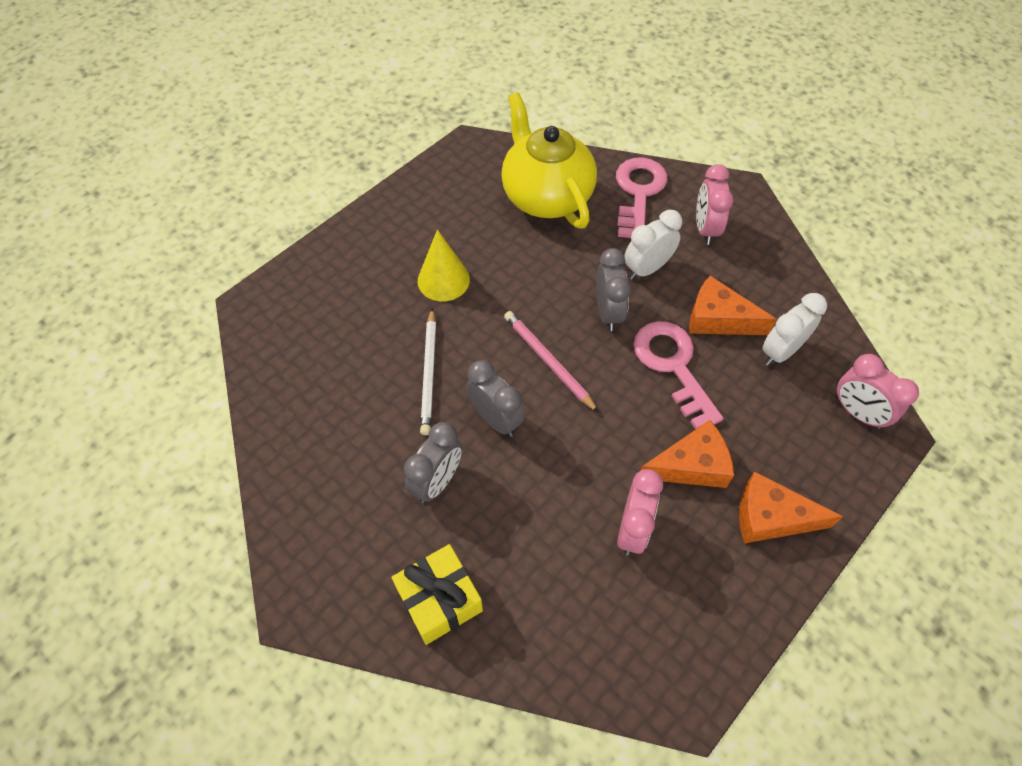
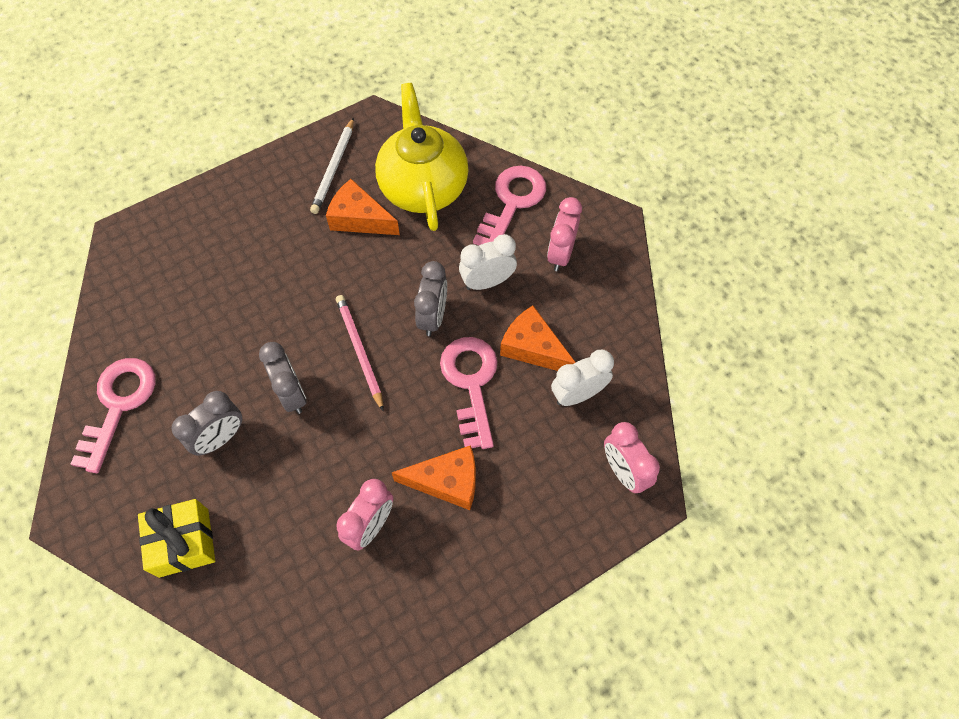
camera: 15 degrees right, 5 degrees up
yellow cone [418,229,470,301] -> none
white pencil [420,308,436,435] -> white pencil moved to [310,117,354,214]
orange cheese [739,471,843,543] -> orange cheese moved to [326,179,400,235]
none -> pink key [71,358,155,473]

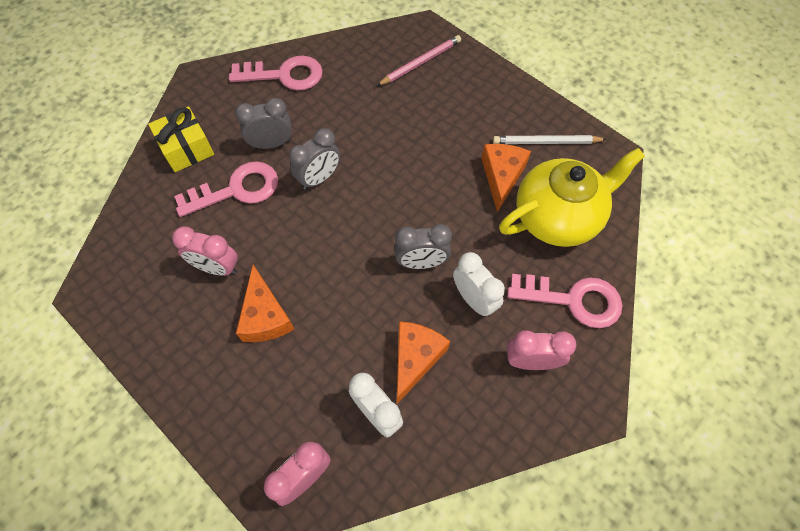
camera: 75 degrees right, 0 degrees up
grey clock [171,391,242,455] -> grey clock turned 135 degrees clockwise [235,98,292,149]
pink pencil [336,295,384,412] -> pink pencil moved to [377,35,461,86]
pink key [440,337,497,449] -> pink key moved to [174,161,278,217]

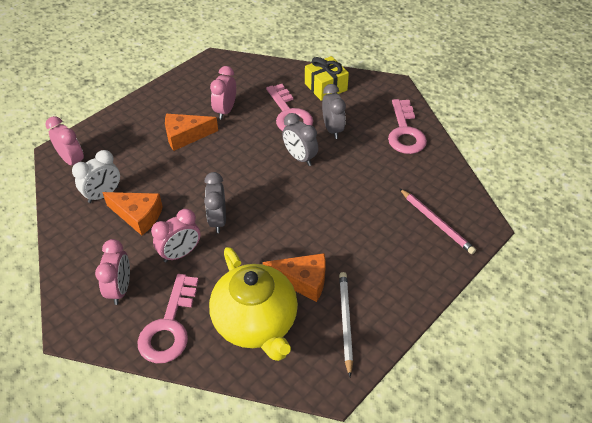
camera: 90 degrees right, 15 degrees down
white clock [453,252,505,317] -> pink clock [151,209,200,263]

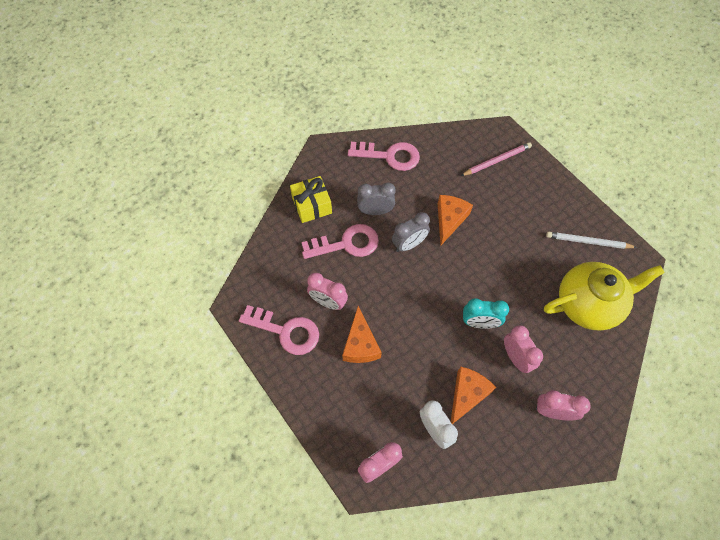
camera: 80 degrees left, 15 degrees up
pink key [137,274,198,363] -> pink key moved to [239,305,319,355]
grey clock [204,172,226,233] -> turquoise clock [463,298,509,329]
orange cheese [263,253,326,302] -> orange cheese moved to [438,195,473,246]

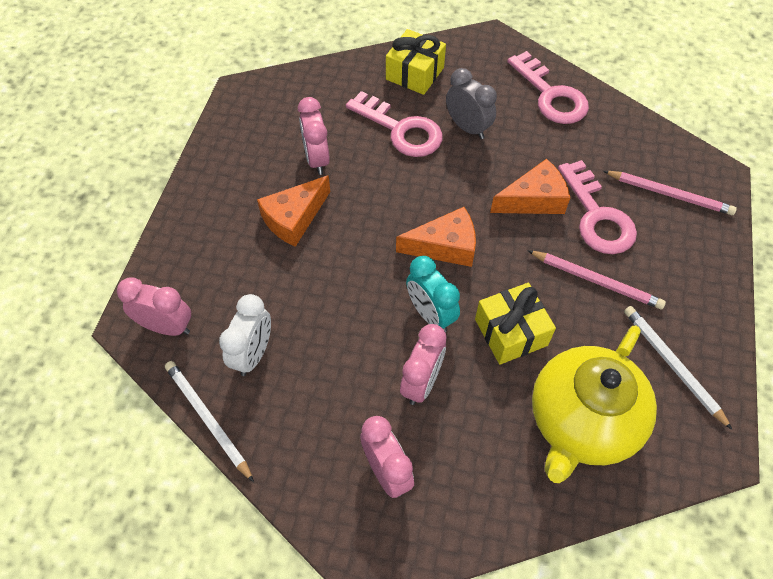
camera: 50 degrees right, 5 degrees down
pink key [239,305,319,355] -> pink key moved to [558,160,637,254]
grey clock [392,212,430,252] -> none
orange cheese [451,366,496,424] -> orange cheese moved to [396,207,476,267]
yellow teapot [544,262,665,330] -> yellow teapot turned 90 degrees clockwise [532,325,657,483]
none -> white pencil [165,361,254,482]
none -> yellow gift [475,283,556,365]
none -> pink pencil [528,250,666,309]

